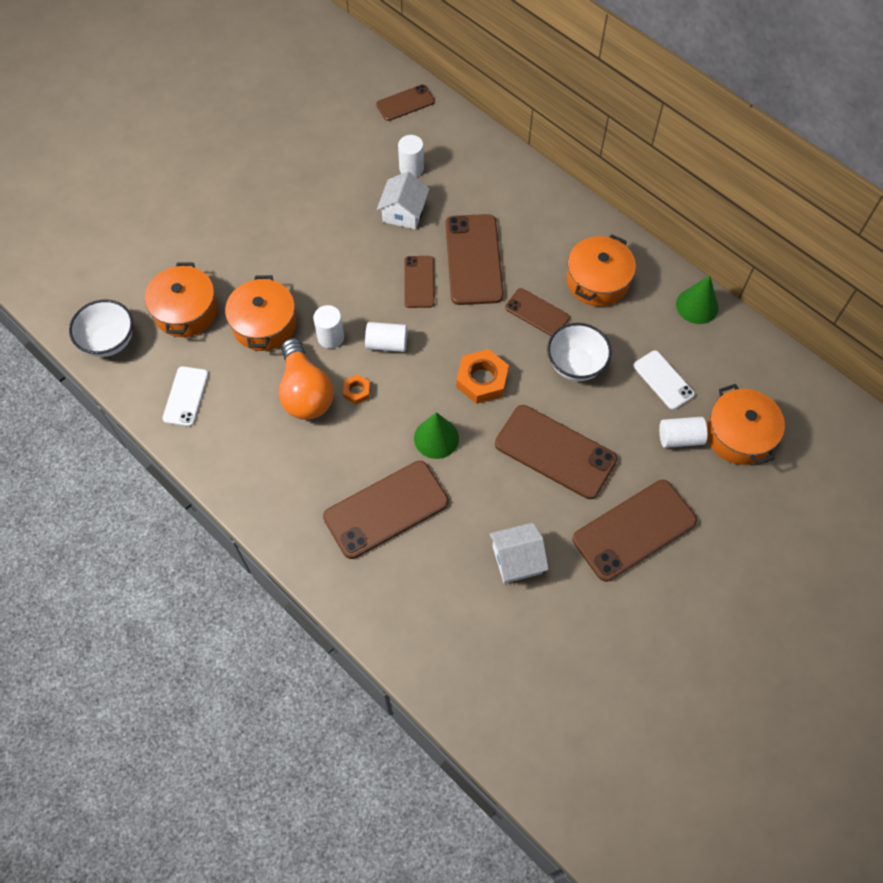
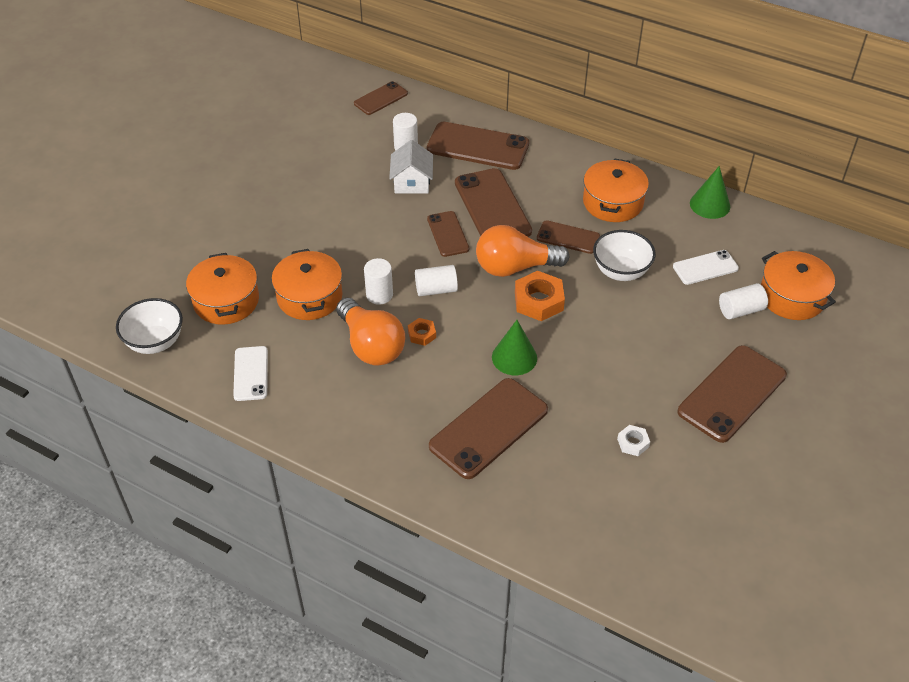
camera: 15 degrees left, 15 degrees down
white house [490,523,549,584] -> white nut [617,425,650,456]
brown phone [495,405,618,499] -> brown phone moved to [427,122,529,170]
white phone [633,350,695,410] -> white phone turned 60 degrees counterclockwise [673,250,739,285]
none -> orange light bulb [476,225,569,277]

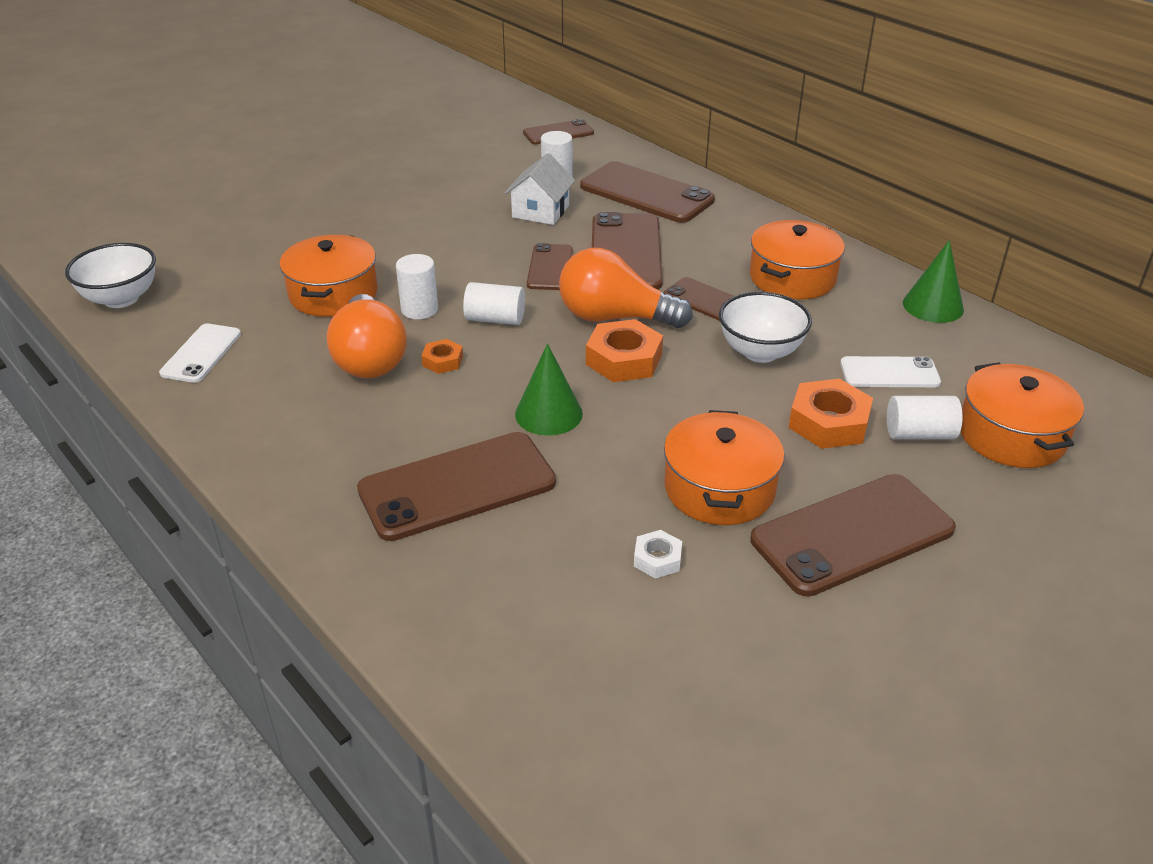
camera: 20 degrees right, 10 degrees down
orange pot [186,253,259,325] -> orange pot moved to [664,410,785,525]
none -> orange nut [788,379,873,449]

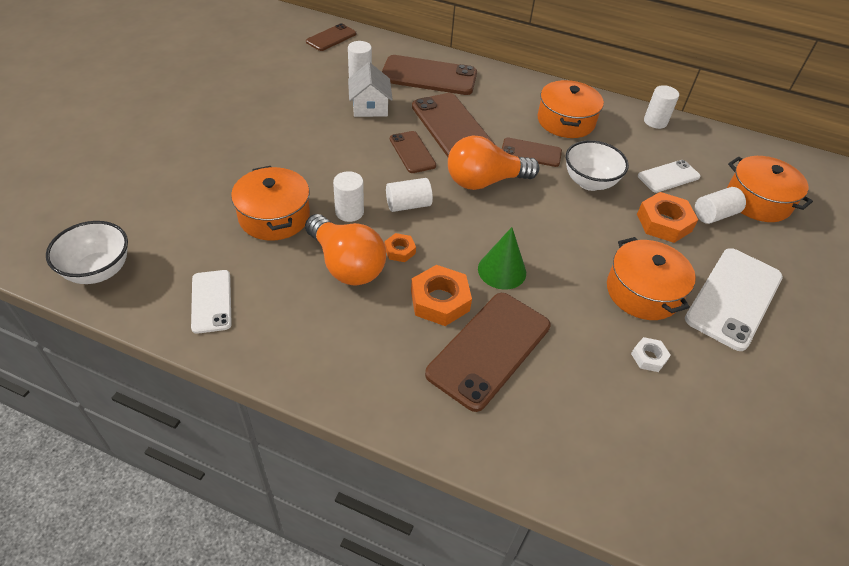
camera: 30 degrees left, 10 degrees up
orange nut [586,319,663,382] -> orange nut moved to [411,265,472,326]
brown phone [750,474,956,597] -> white phone [685,248,783,351]
green cone [903,240,964,323] -> white cylinder [644,85,679,129]

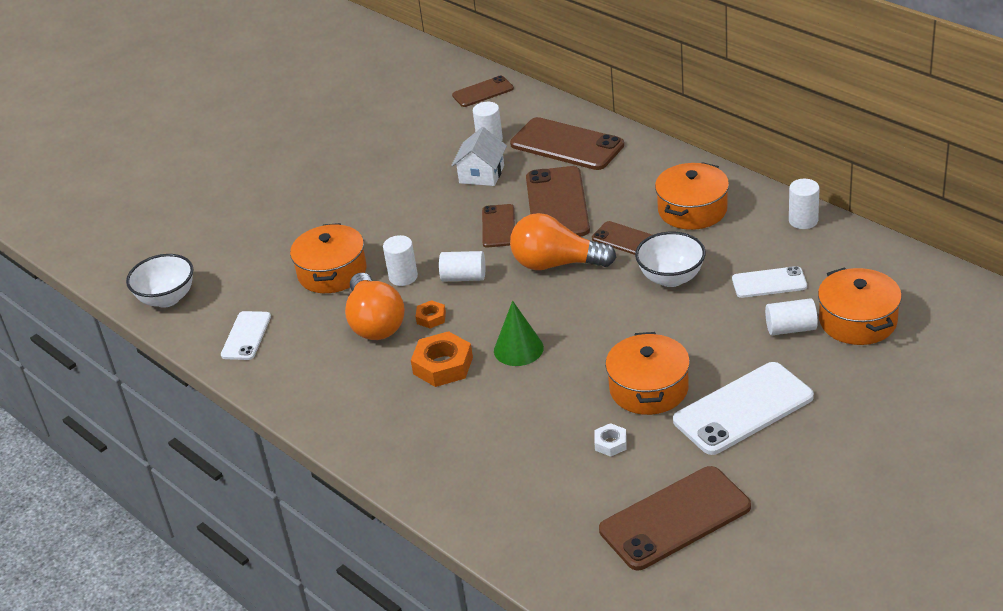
camera: 30 degrees right, 10 degrees down
brown phone [425,293,551,412] -> brown phone moved to [599,466,751,570]
orange nut [637,192,698,243] -> none

